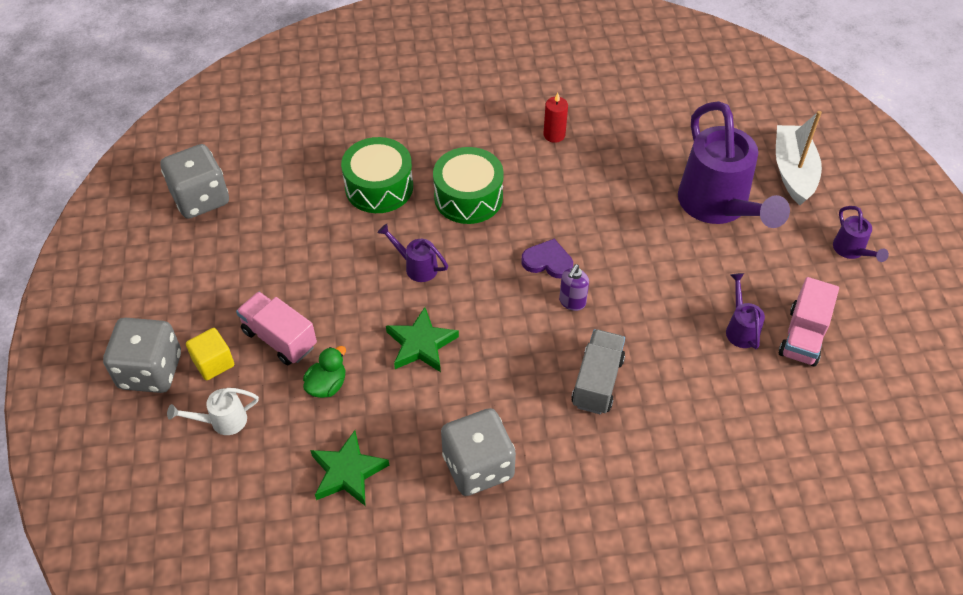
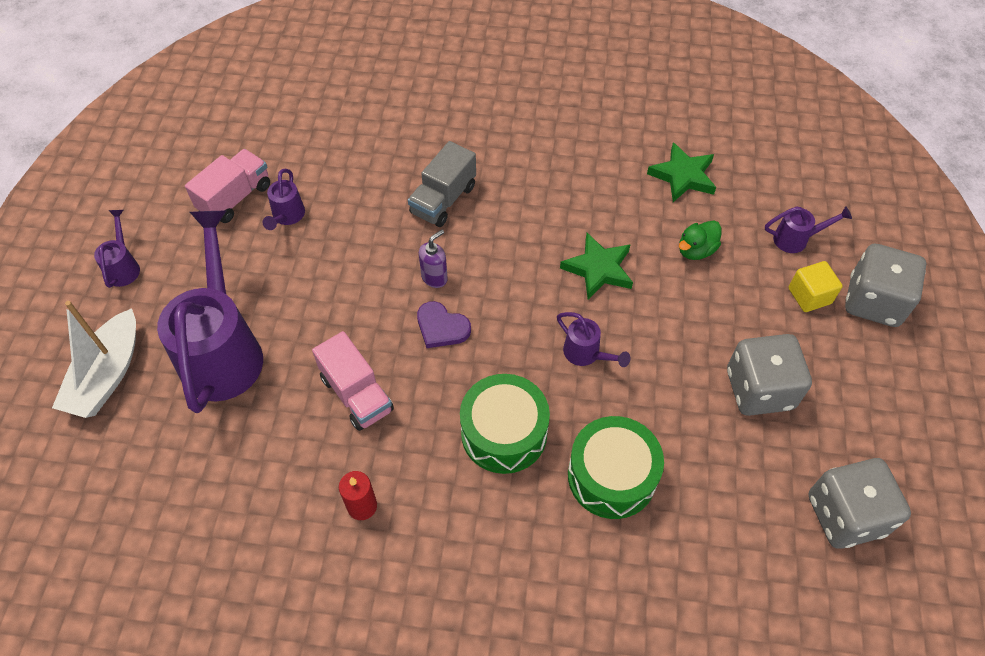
camera: 165 degrees left, 5 degrees up
white watering can [167,388,259,435] -> purple watering can [765,206,852,253]
pink truck [236,292,317,365] -> pink truck moved to [312,331,394,431]
grey dice [441,408,516,496] -> grey dice moved to [727,334,812,416]

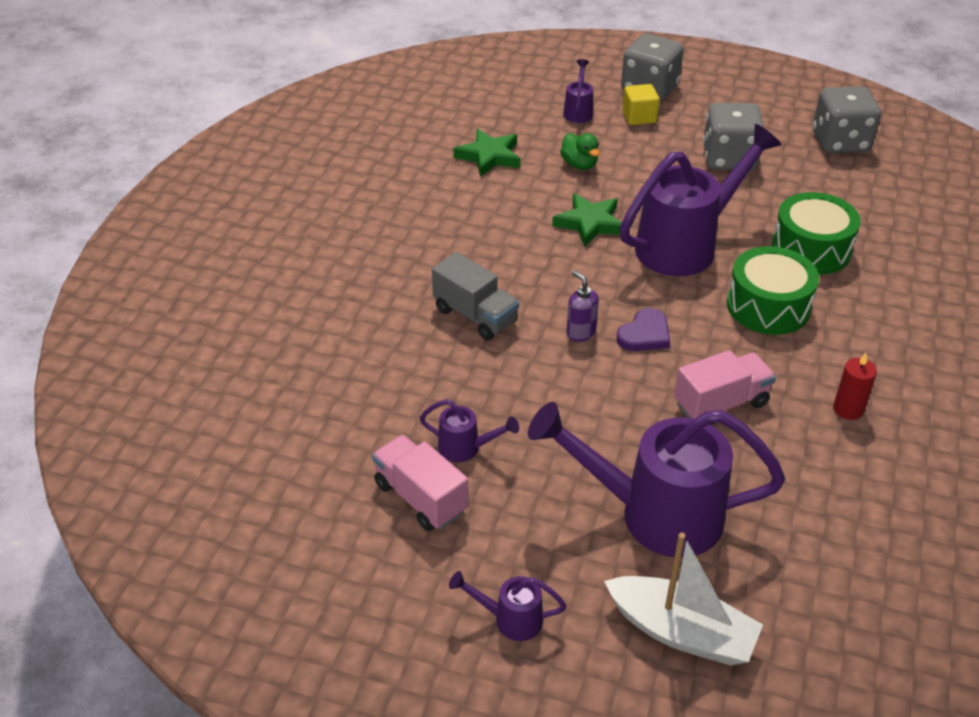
camera: 80 degrees left, 15 degrees down
purple watering can [557,312,630,367] -> purple watering can [619,124,782,276], size x2.30

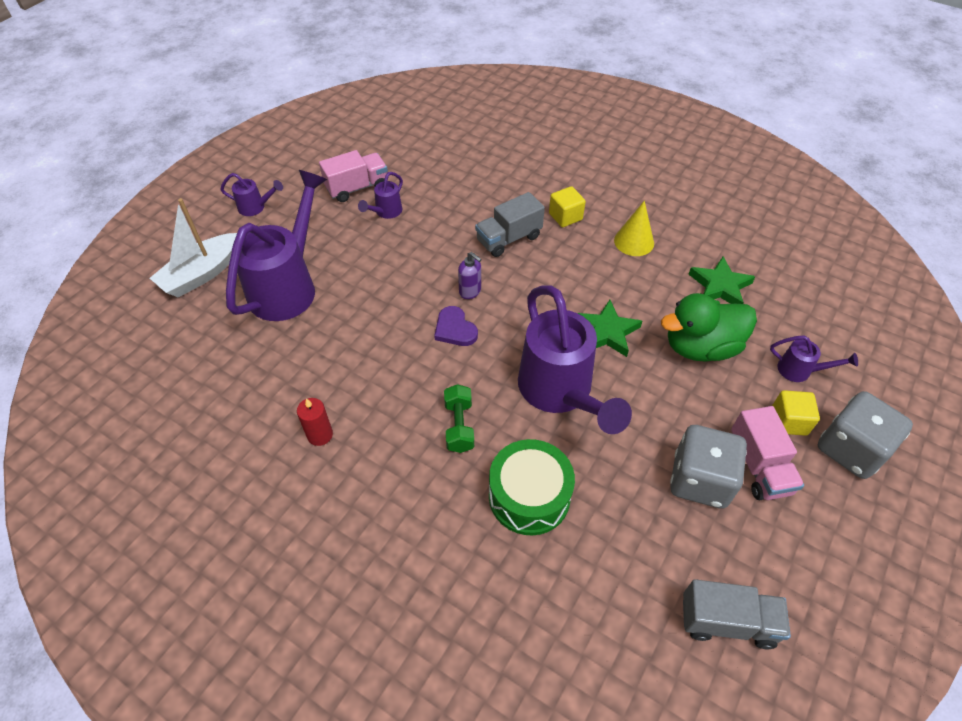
camera: 105 degrees right, 10 degrees up
purple watering can [449,571,567,641] -> purple watering can turned 75 degrees clockwise [220,173,283,216]
green duck [560,133,600,170] -> green duck [661,293,757,362], size x1.92
purple soap dispenser [567,270,599,342] -> purple soap dispenser turned 60 degrees clockwise [458,252,482,299]
pink truck [674,350,776,426] -> pink truck moved to [731,406,804,500]
green drum [727,246,819,335] -> green dumbbell [444,384,474,453]
grey dice [813,86,881,154] -> grey truck [683,579,791,650]
none -> yellow cube [549,186,586,227]
none -> yellow cone [614,201,654,256]

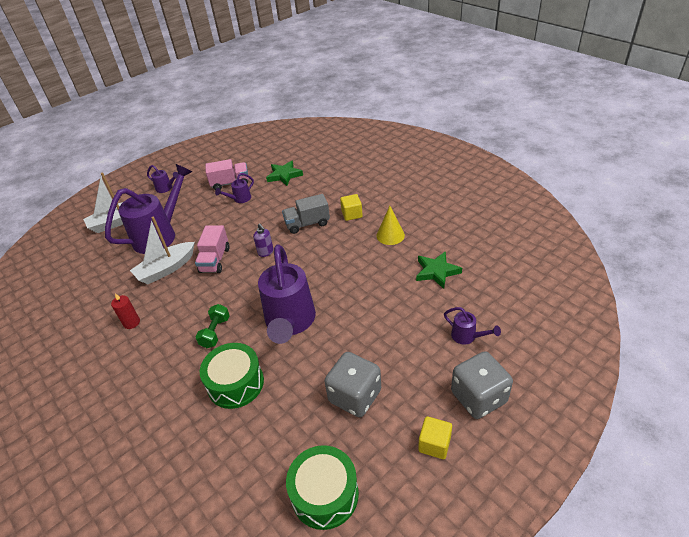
camera: 20 degrees right, 10 degrees down
purple heart [434,306,478,346] -> none
green star [578,300,642,357] -> green star moved to [266,160,303,186]
green duck [661,293,757,362] -> none
grey truck [683,579,791,650] -> green drum [286,445,359,530]
pink truck [731,406,804,500] -> pink truck moved to [195,225,230,273]
yellow cube [772,390,820,436] -> yellow cube moved to [418,416,452,459]
none -> white boat [130,217,195,284]

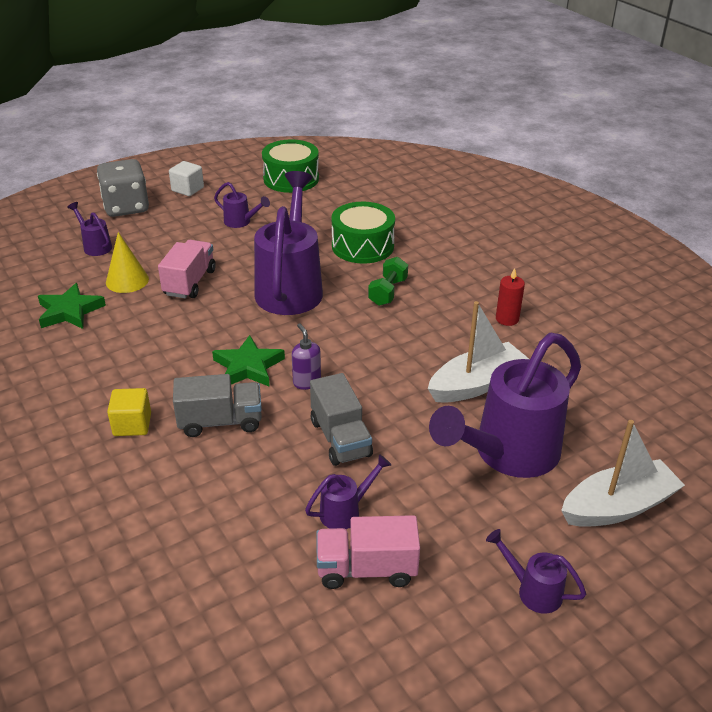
camera: 175 degrees left, 5 degrees down
pink truck [195,225,230,273] -> pink truck moved to [158,240,216,298]
green star [266,160,303,186] -> green star moved to [212,335,285,387]
grey dice [325,352,381,417] -> purple watering can [214,182,270,228]
yellow cone [376,206,405,245] -> yellow cone moved to [106,232,149,293]
yellow cube [418,416,452,459] -> white cube [169,161,204,196]
none -> grey truck [310,373,373,466]

